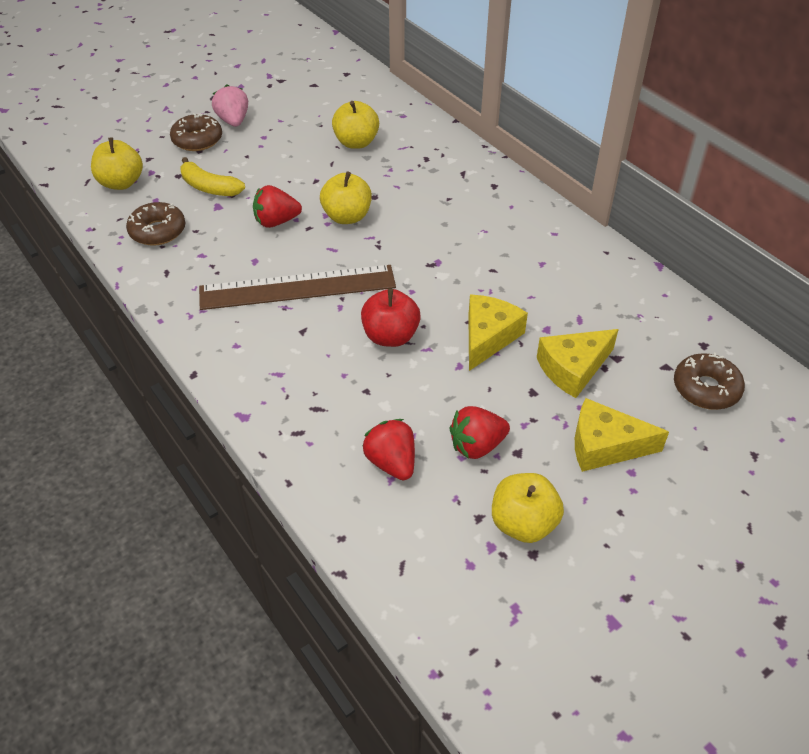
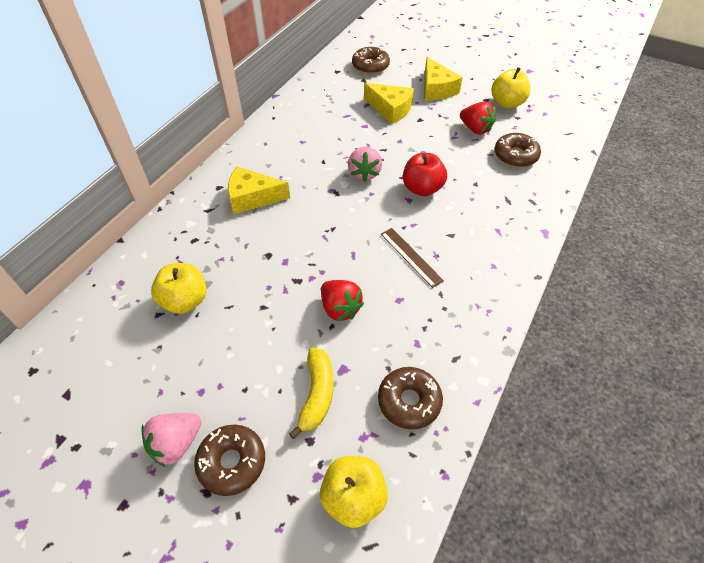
camera: 115 degrees left, 5 degrees up
brown ruler [199,265,396,310] -> brown ruler [381,228,444,288], size x0.50
yellow apple [320,171,372,224] -> none
red strawberry [363,419,415,480] -> brown donut [494,133,541,167]
yellow cheese [468,295,528,371] -> yellow cheese moved to [228,167,290,214]
none -> pink strawberry [348,146,382,182]

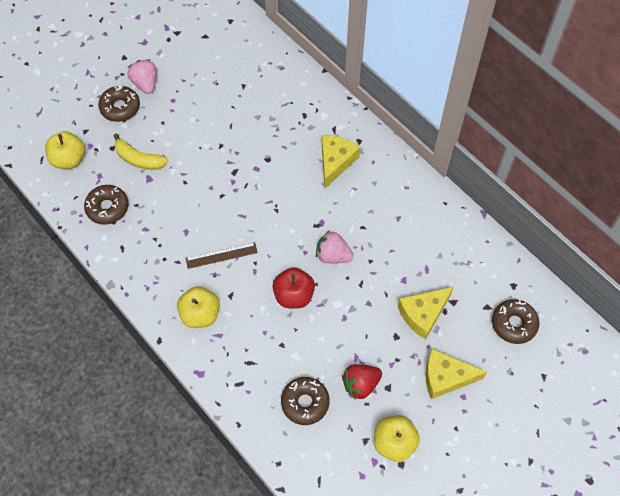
camera: 110 degrees right, 10 degrees up
yellow apple [151,263,206,314] -> yellow apple moved to [177,286,220,328]
red strawberry [321,280,364,322] -> none

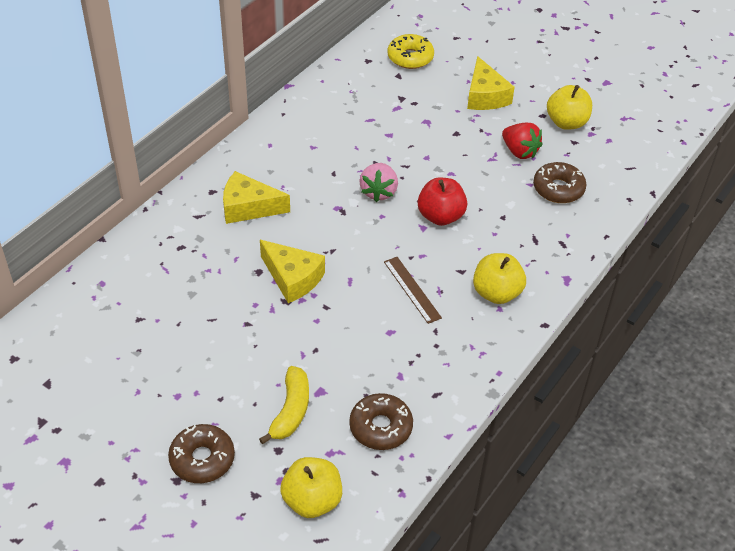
camera: 105 degrees left, 15 degrees down
pink strawberry [128,60,157,94] -> none
yellow cheese [398,287,454,339] -> yellow cheese moved to [260,240,325,303]
brown donut [492,299,539,344] -> yellow donut [387,34,434,69]

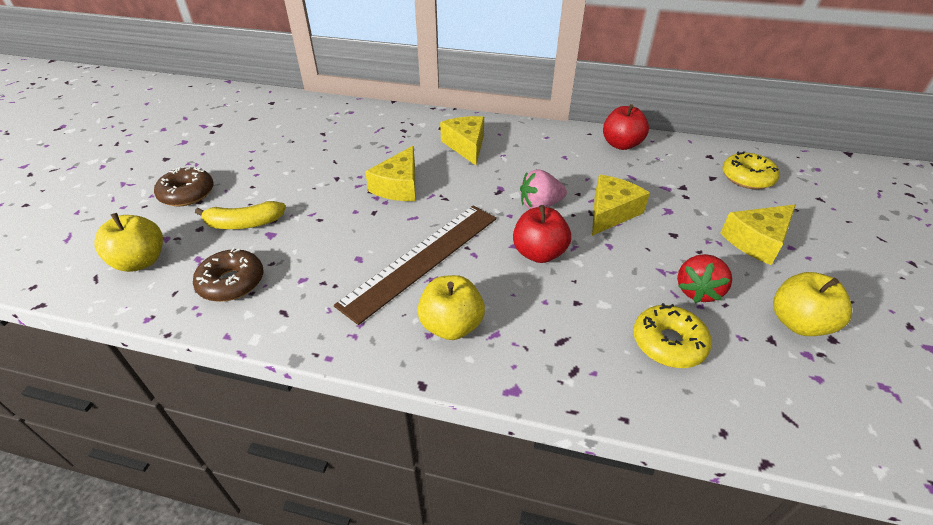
camera: 70 degrees right, 5 degrees down
brown ruler [384,257,442,324] -> brown ruler [334,206,497,325], size x1.99
brown donut [533,162,587,203] -> yellow donut [633,303,712,368]
none -> yellow cheese [592,175,650,236]
none -> red apple [603,104,649,150]

